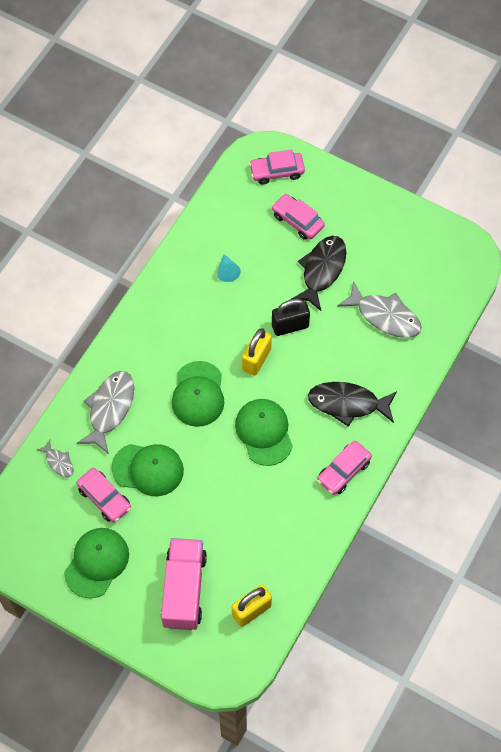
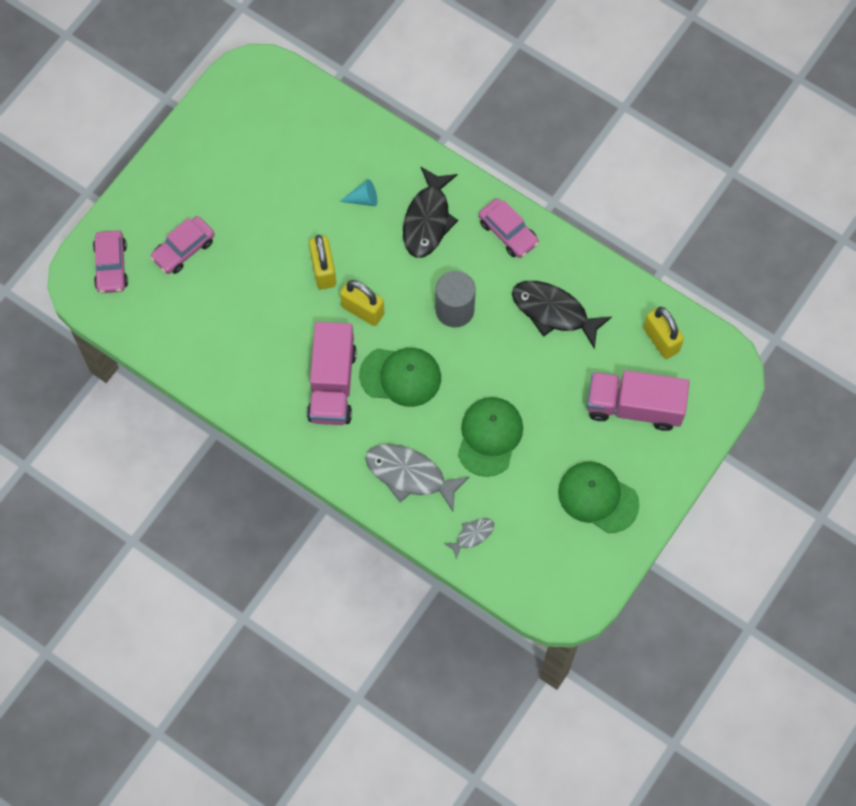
camera: 85 degrees left, 5 degrees up
pink car [76,468,131,523] -> none
turquoise cone [217,254,241,282] -> turquoise cone moved to [339,179,377,206]
green cap [235,399,293,466] -> grey cylinder [435,271,476,328]
black padlock [272,299,310,336] -> yellow padlock [309,235,336,290]
black fish [292,236,346,311] -> black fish moved to [512,281,612,349]
grey fish [337,281,422,338] -> none
none -> pink truck [307,322,357,425]

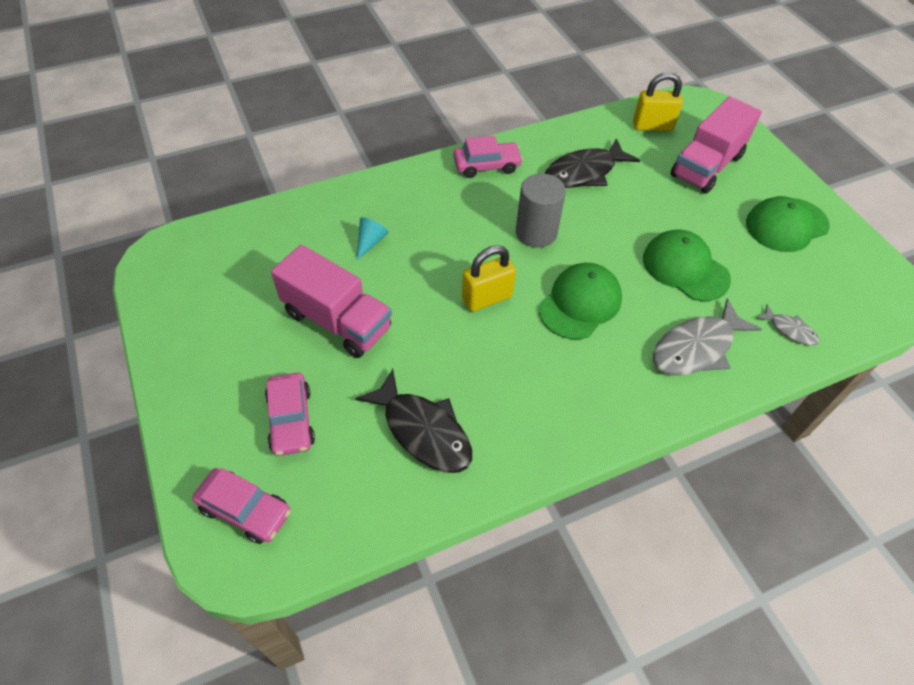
camera: 60 degrees left, 15 degrees down
pink truck [307,322,357,425] -> pink truck moved to [271,245,392,358]
yellow padlock [309,235,336,290] -> none
black fish [403,167,458,258] -> black fish moved to [355,369,472,473]
grey fish [444,518,494,559] -> grey fish turned 135 degrees clockwise [756,304,819,345]

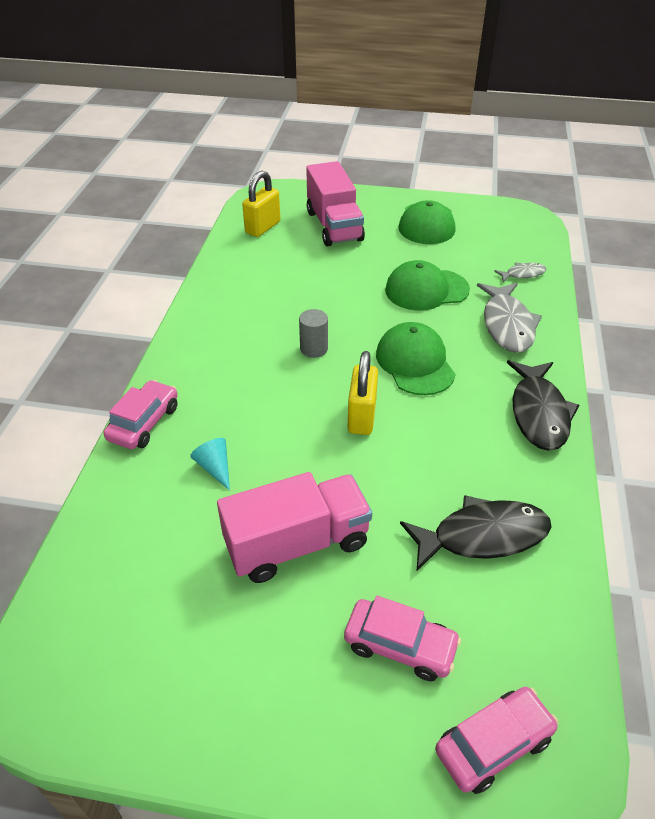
camera: 55 degrees left, 10 degrees down
pink car [453,136,523,178] -> pink car moved to [103,380,178,449]
grey cylinder [516,174,566,248] -> grey cylinder [299,309,328,358], size x0.63
black fish [545,138,640,188] -> black fish moved to [507,360,579,451]

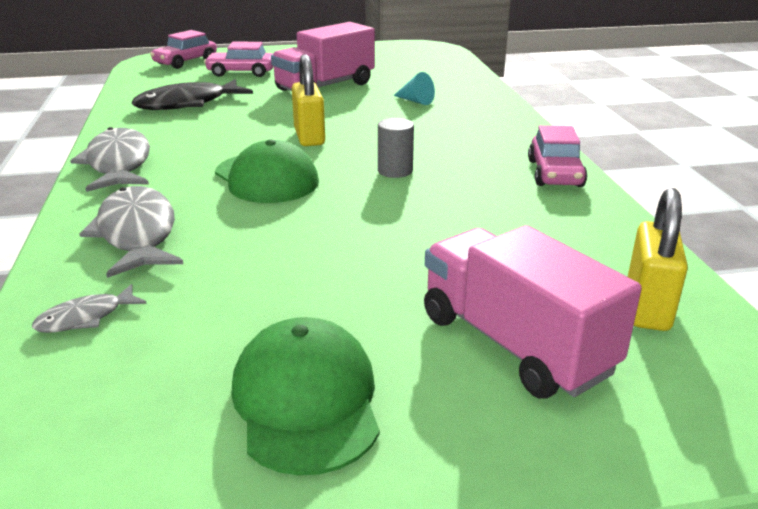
camera: 160 degrees right, 15 degrees down
pink car [103,380,178,449] -> pink car moved to [528,125,587,187]
green cap [385,260,470,311] -> none
black fish [507,360,579,451] -> grey fish [70,127,150,192]

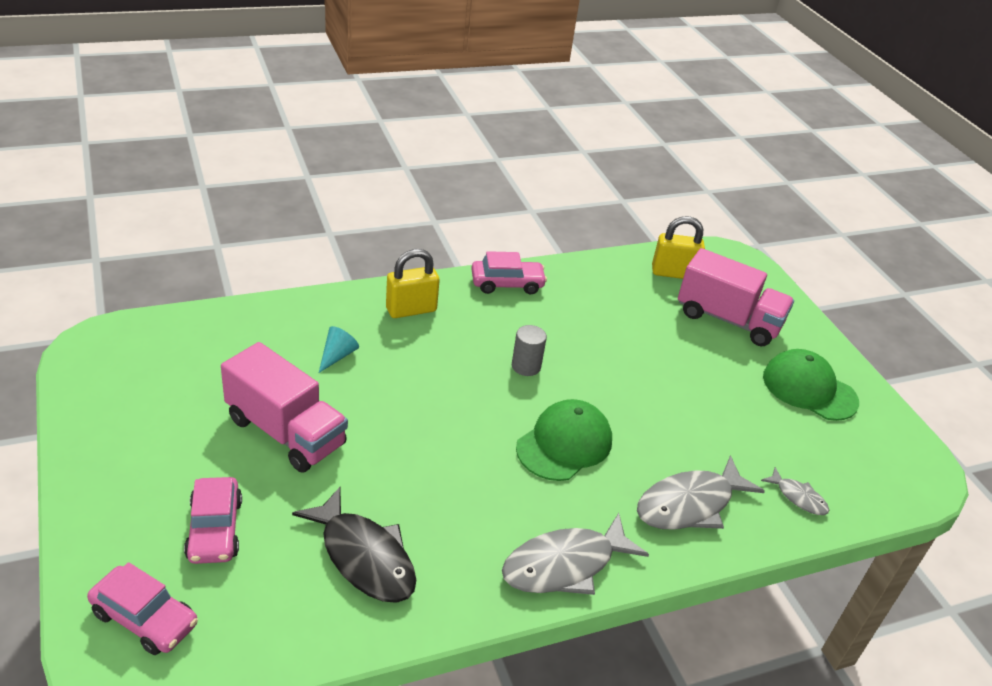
camera: 105 degrees left, 10 degrees up
green cap [231,317,380,476] -> green cap turned 60 degrees clockwise [763,349,859,421]
yellow padlock [292,54,325,146] -> yellow padlock moved to [386,249,440,318]
pink truck [424,225,642,399] -> pink truck turned 105 degrees counterclockwise [678,248,794,346]

